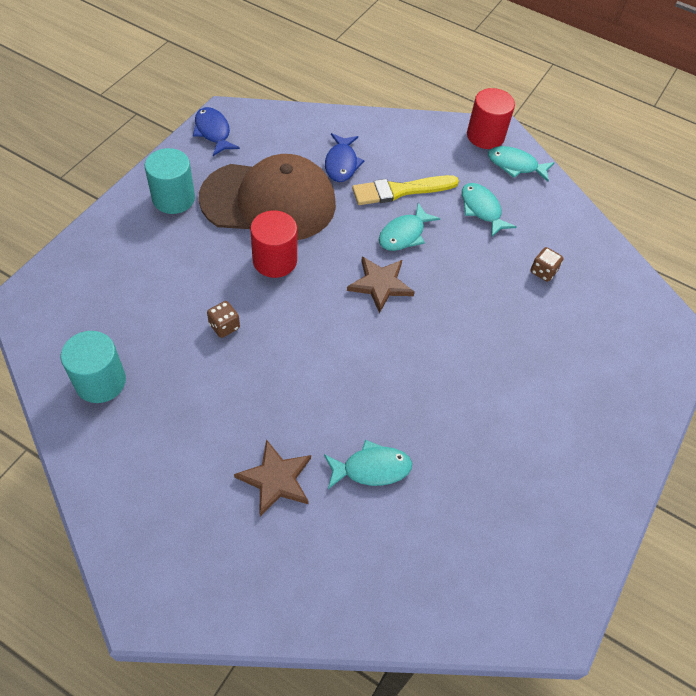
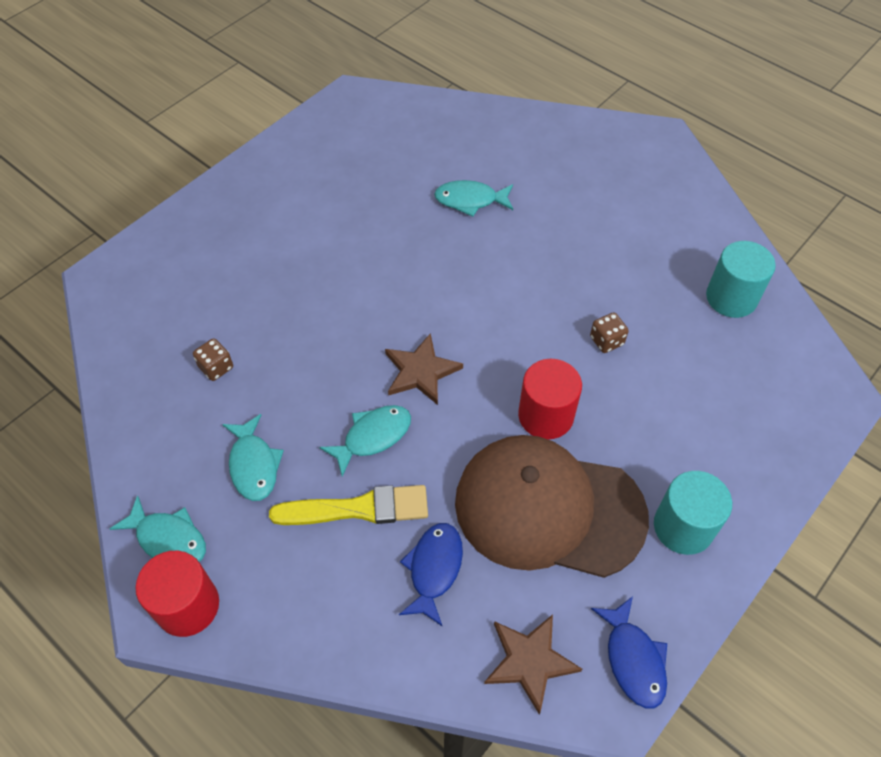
camera: 165 degrees left, 0 degrees up
brown star [234,439,311,516] -> brown star moved to [484,614,582,715]

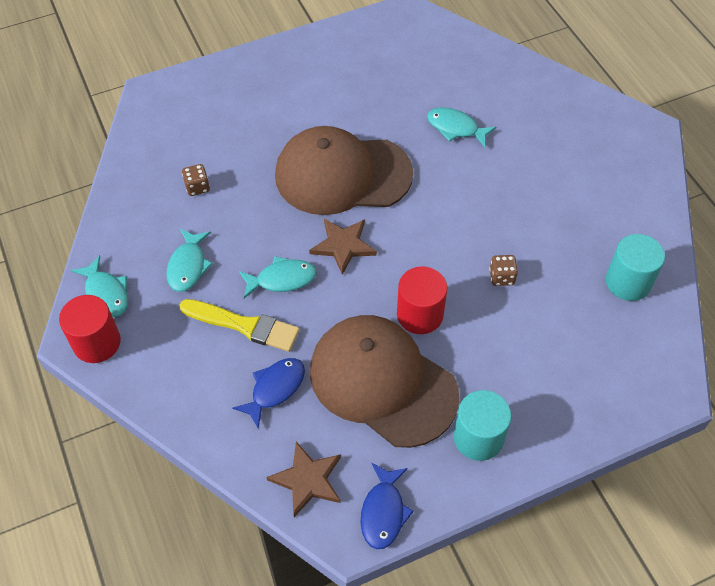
camera: 25 degrees right, 0 degrees up
none -> brown cap [275,126,413,215]

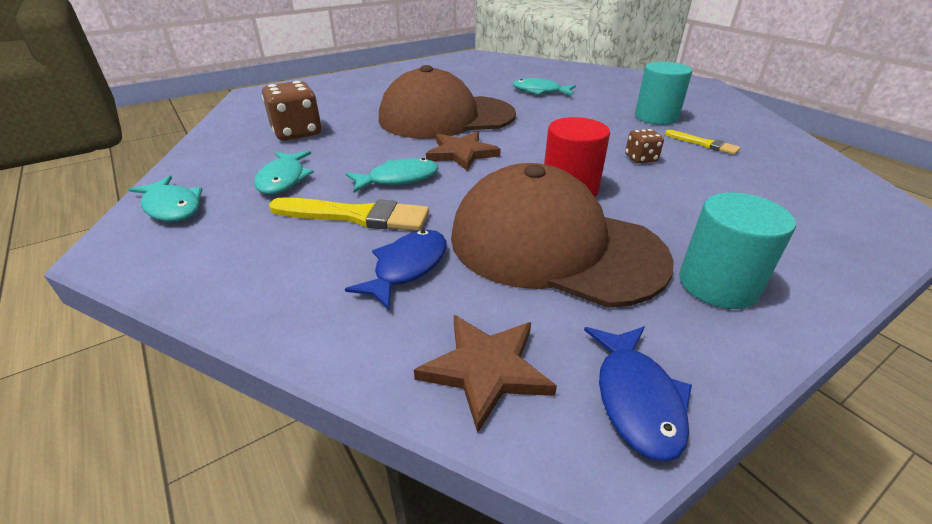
camera: 10 degrees left, 20 degrees down
red cylinder [59,295,121,363] -> none
brown dice [182,164,210,196] -> brown dice [262,81,322,141], size x1.86
turquoise cylinder [606,234,665,301] -> turquoise cylinder moved to [635,62,692,125]
none -> yellow brush [665,130,741,155]

